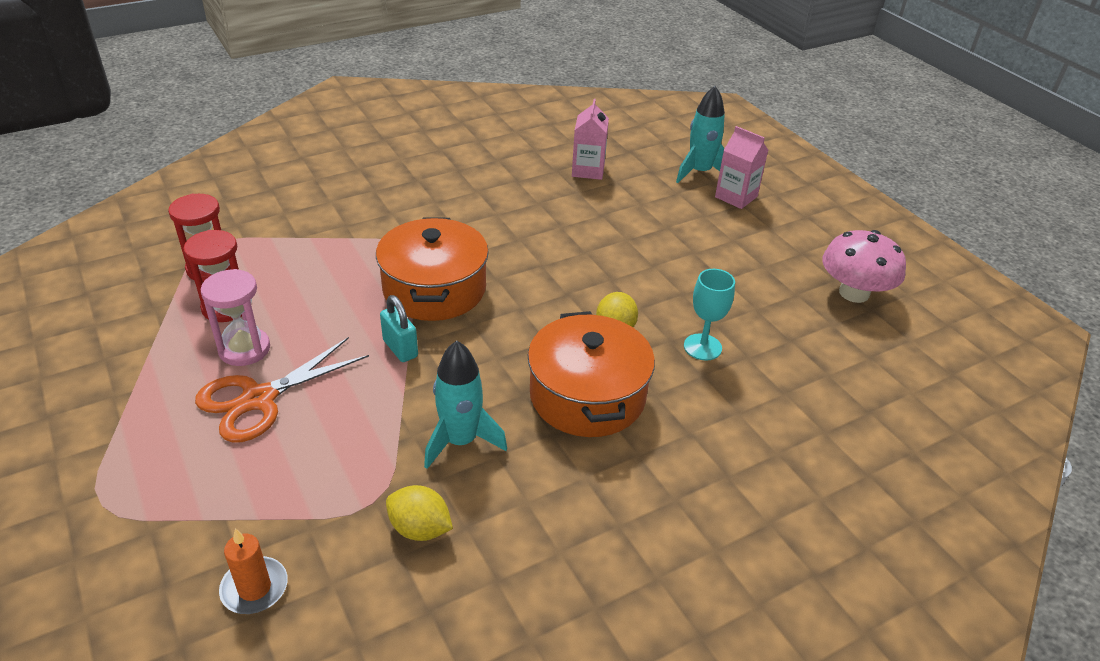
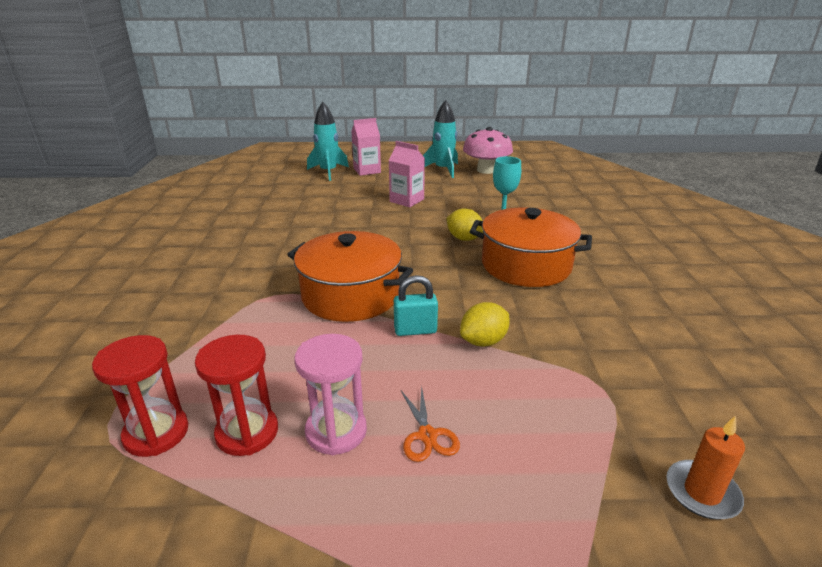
camera: 60 degrees left, 10 degrees down
orange scissors [195,337,369,443] -> orange scissors [401,386,460,462], size x0.51
yellow lemon [386,485,453,541] -> yellow lemon moved to [460,302,510,347]
turquoise rocket [424,341,507,469] -> turquoise rocket moved to [423,100,458,178]
pink carton [572,99,609,180] -> pink carton moved to [388,141,425,207]

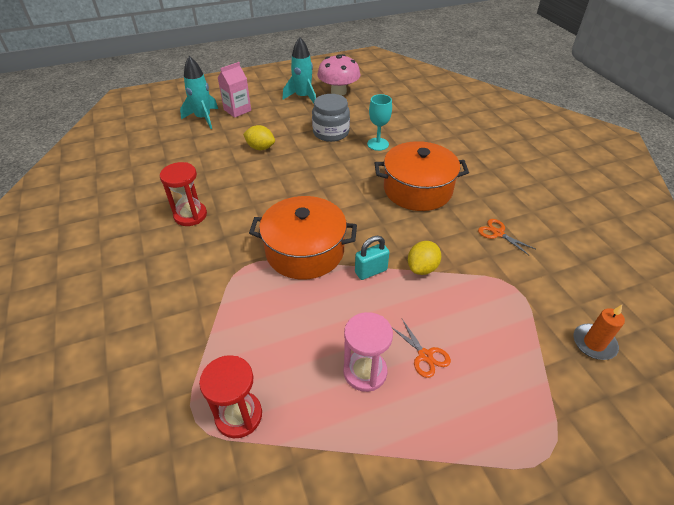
camera: 20 degrees left, 15 degrees up
red hourglass [195,335,278,456] -> red hourglass moved to [160,162,207,226]
pink carton [388,141,425,207] -> none
yellow lemon [446,208,483,241] -> yellow lemon moved to [243,125,275,150]
none -> grey jar [312,94,350,142]
none -> orange scissors [478,219,535,256]

